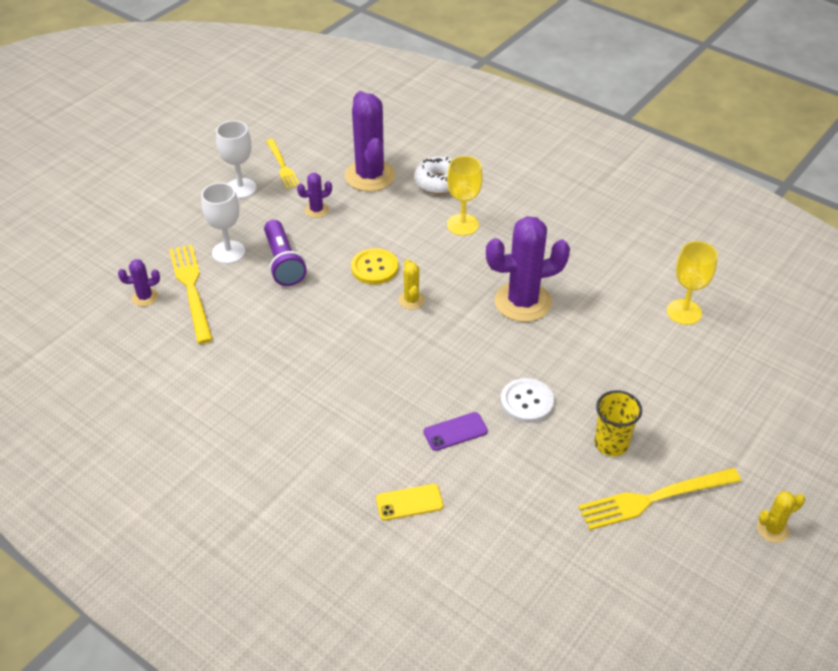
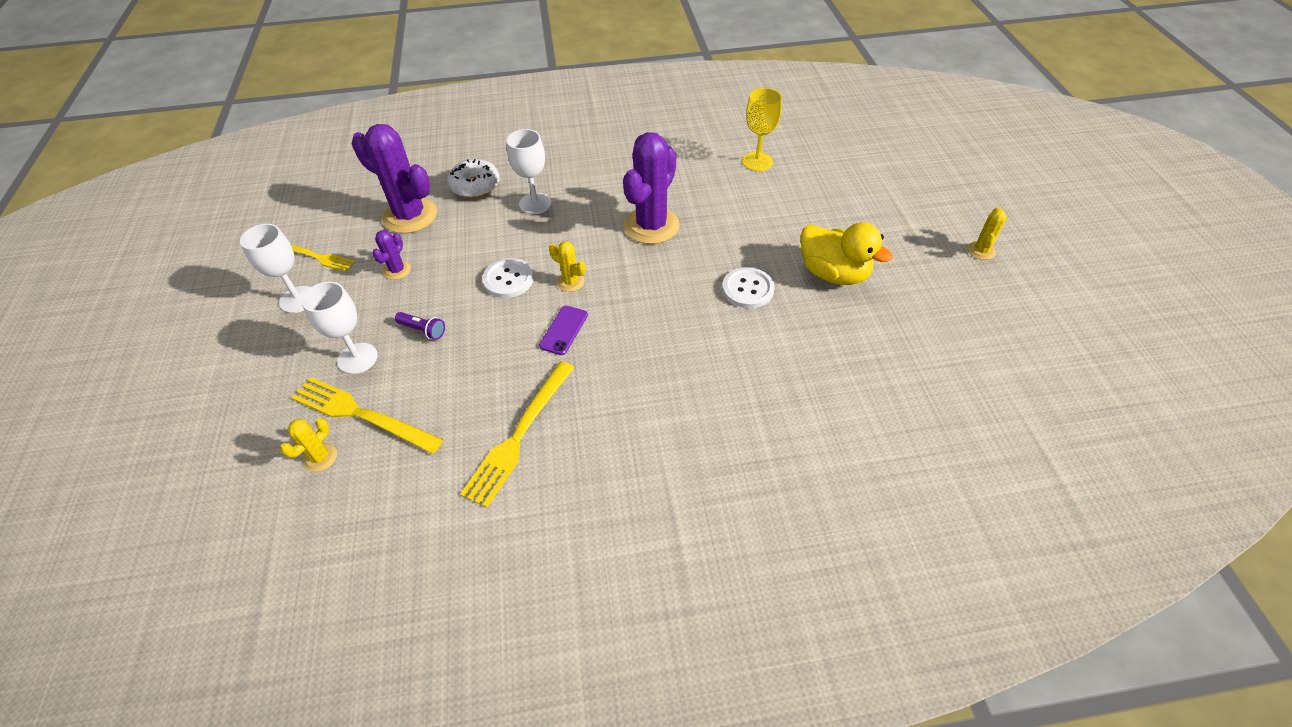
camera: 45 degrees left, 5 degrees up
purple cactus [118,259,160,307] -> yellow cactus [280,418,338,472]
purple flashlight [264,220,307,286] -> purple flashlight [395,312,445,340], size x0.55
yellow button [351,248,398,285] -> white button [482,258,534,298]
yellow phone [376,484,443,521] -> none
purple phone [423,412,488,451] -> purple phone moved to [539,306,588,355]
yellow goblet [447,156,483,236] -> white goblet [506,129,552,214]
yellow fork [578,468,741,530] -> yellow fork moved to [460,361,574,508]
yellow cup [594,390,642,456] -> yellow duck [800,222,893,285]

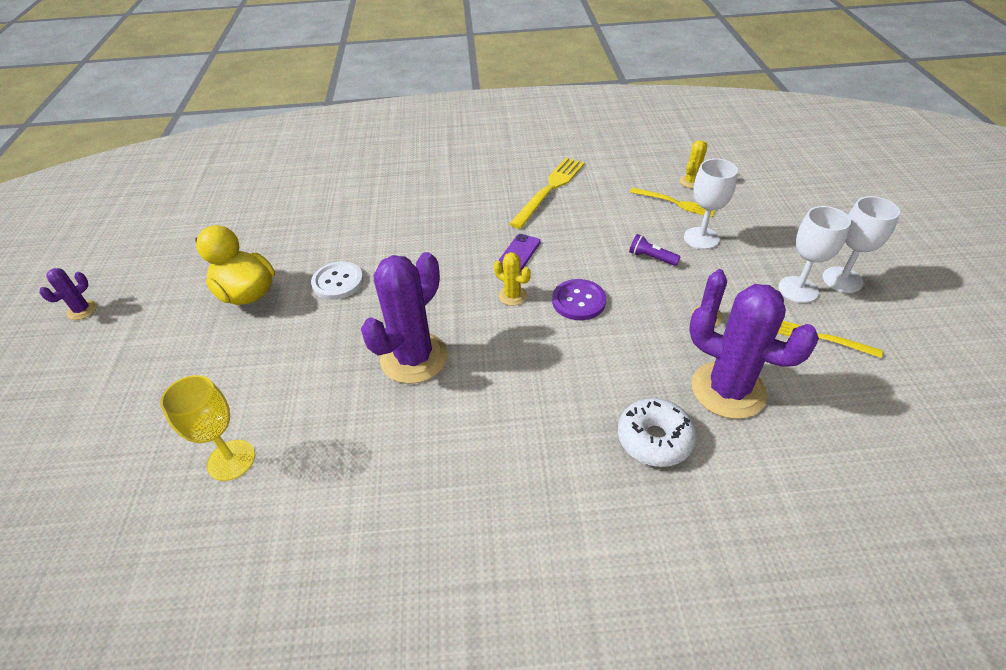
camera: 175 degrees left, 5 degrees down
yellow fork [291,377,443,454] -> yellow fork [630,188,716,217], size x0.64
white button [482,258,534,298] -> purple button [552,279,606,320]
white goblet [506,129,552,214] -> white goblet moved to [822,196,900,293]
yellow cactus [968,207,1007,260] -> purple cactus [40,268,97,320]

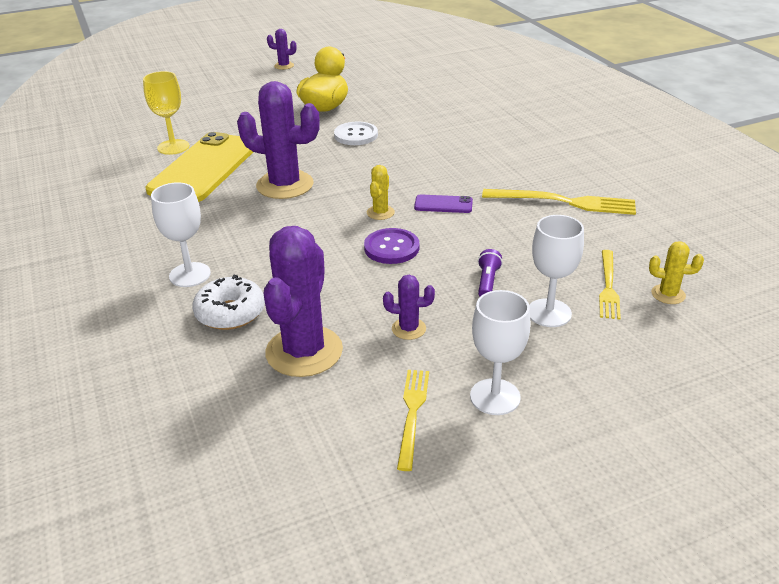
camera: 70 degrees right, 10 degrees down
white goblet [822,196,900,293] -> white goblet moved to [151,182,211,287]
none -> yellow phone [146,132,253,202]

